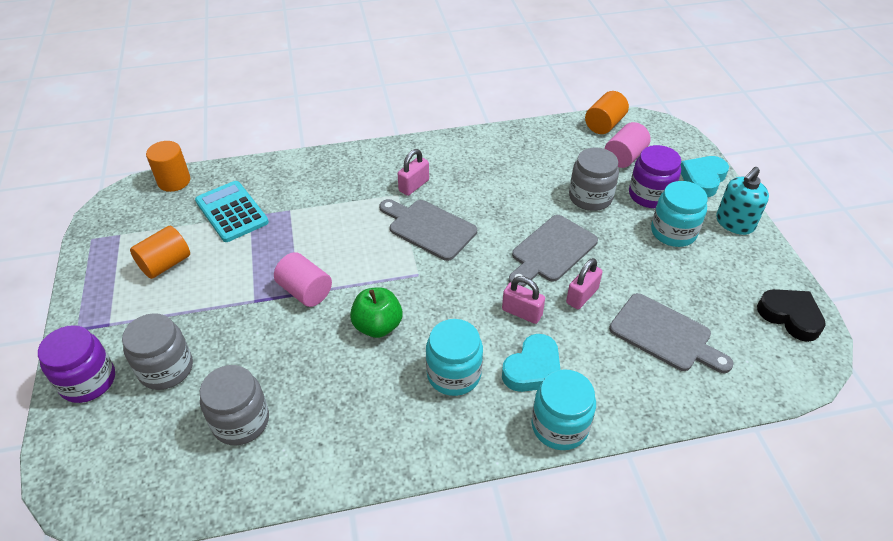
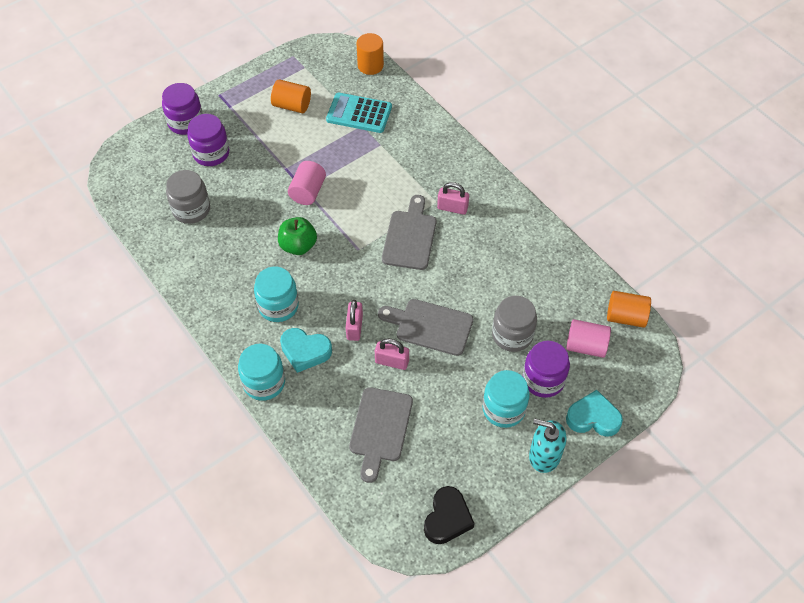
camera: 65 degrees right, 10 degrees up
grey jar [122,313,193,390] -> purple jar [187,114,229,166]
turquoise calculator [195,181,269,242] -> turquoise calculator turned 105 degrees counterclockwise [326,93,392,133]

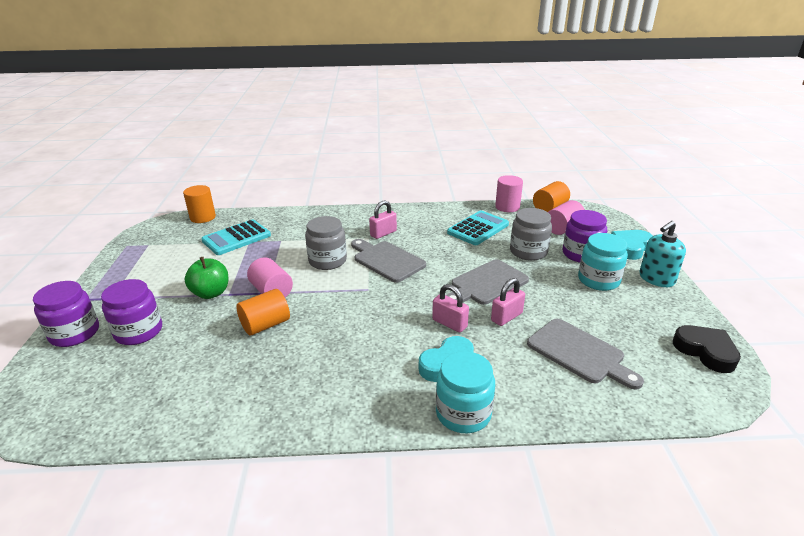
camera: 55 degrees left, 25 degrees down
grey jar [166,170,210,224] -> grey jar moved to [305,216,347,270]
turquoise jar [254,267,299,322] -> none
orange cylinder [271,79,311,113] -> orange cylinder moved to [236,289,290,336]
green apple [278,217,317,255] -> green apple moved to [185,257,228,299]
none -> turquoise calculator [447,211,509,245]
none -> pink cylinder [495,175,523,212]

